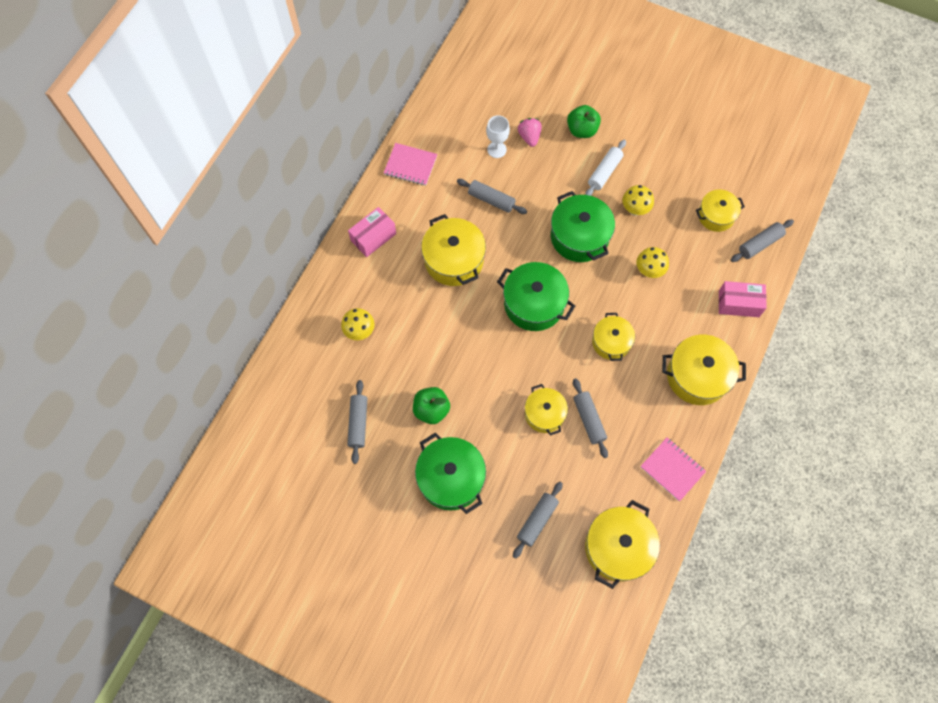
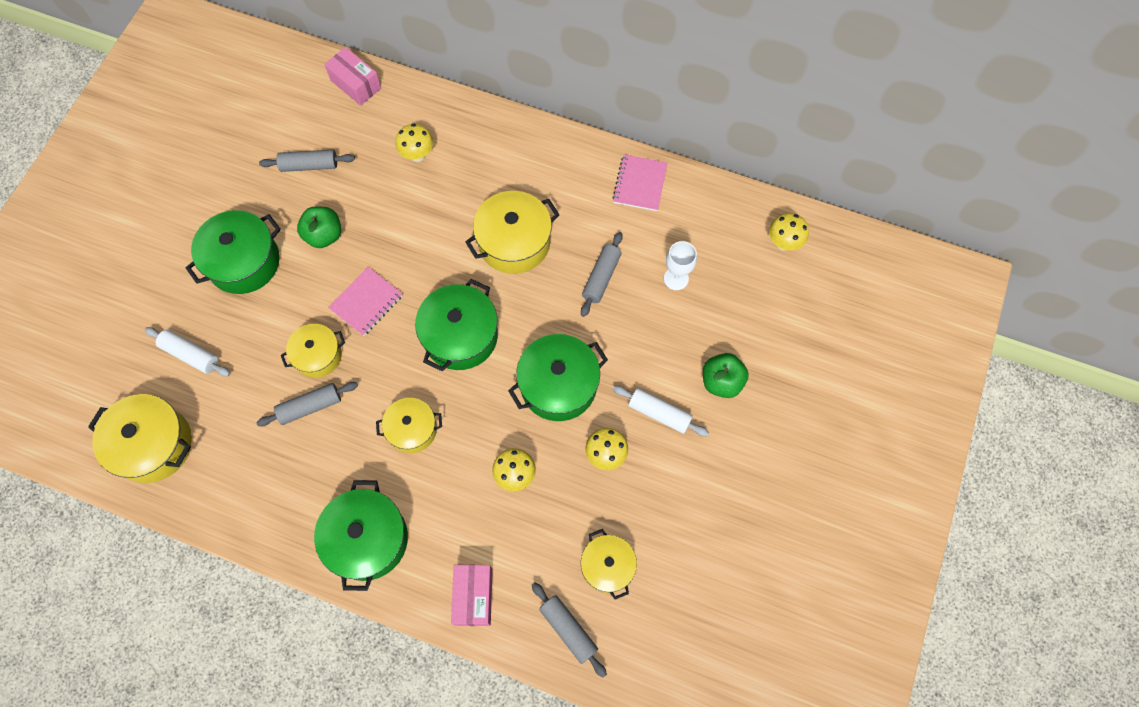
camera: 85 degrees right, 0 degrees up
pink box [348,207,396,257] -> pink box moved to [324,47,381,106]
grey rolling pin [513,482,563,559] -> white rolling pin [144,327,230,376]
pink strawberry [518,118,542,147] -> none
pink notebook [641,438,706,501] -> pink notebook moved to [328,267,403,336]
yellow pot [662,335,746,405] -> green pot [314,480,408,591]
none -> yellow mushroom [769,213,809,250]

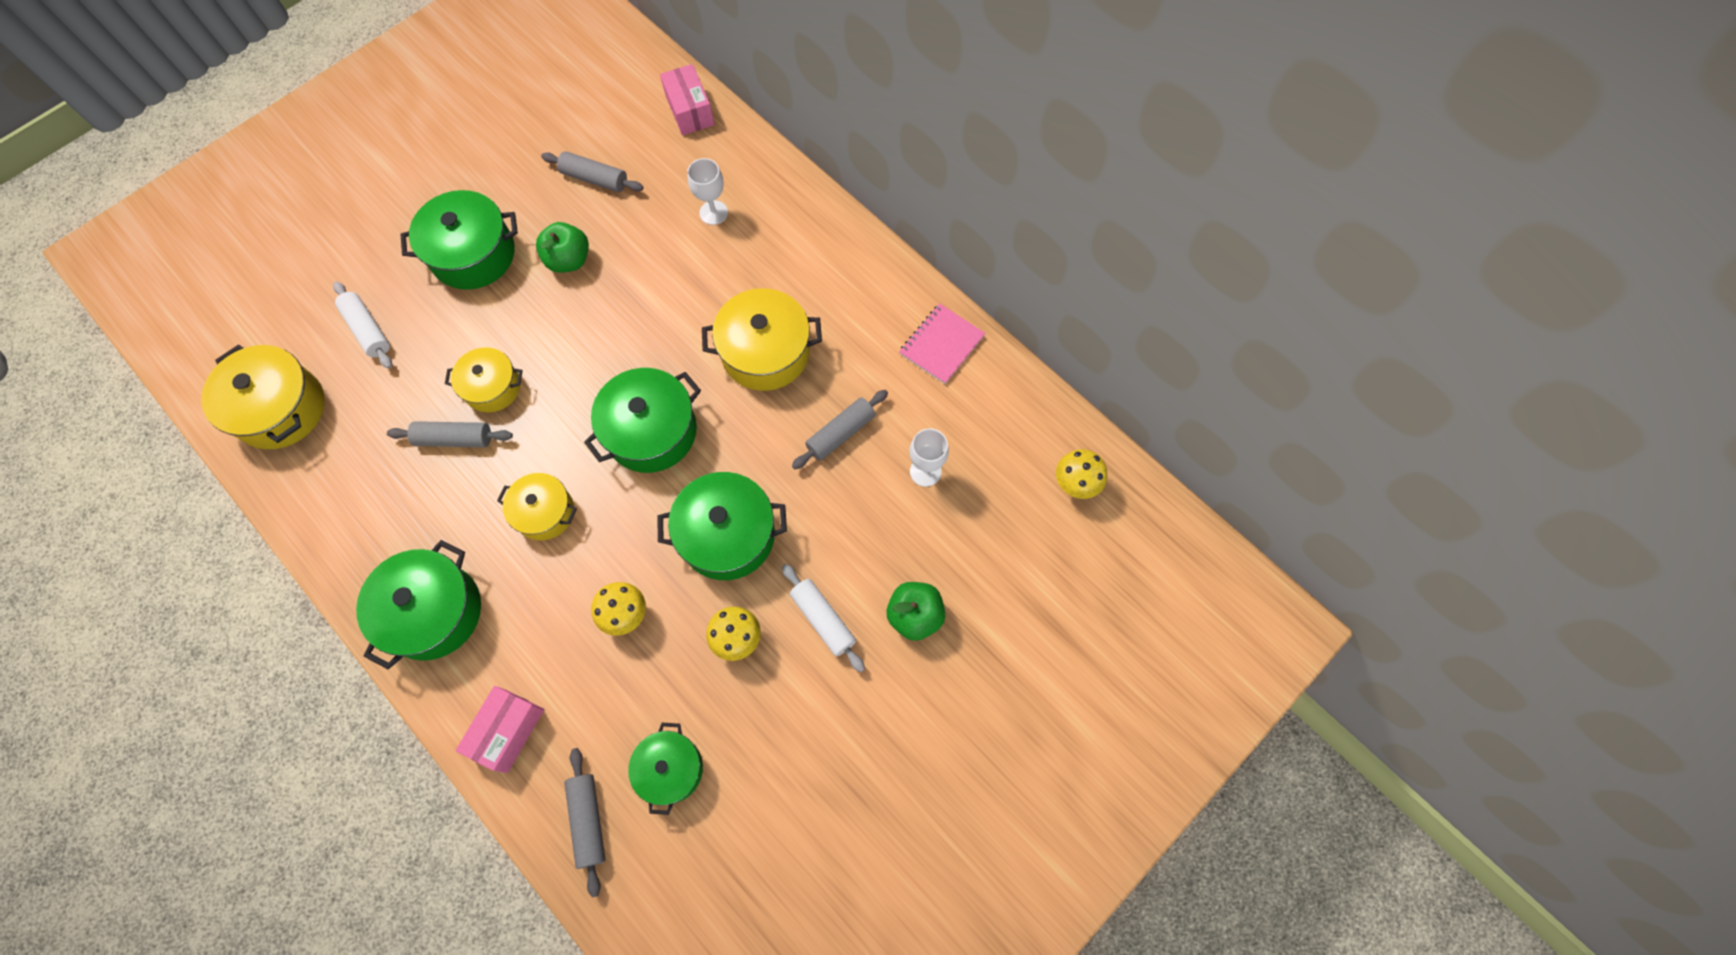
camera: 25 degrees right, 0 degrees up
pink notebook [328,267,403,336] -> none
yellow mushroom [396,124,433,162] -> white goblet [687,158,728,225]
yellow pot [581,529,637,600] -> green pot [628,723,703,815]

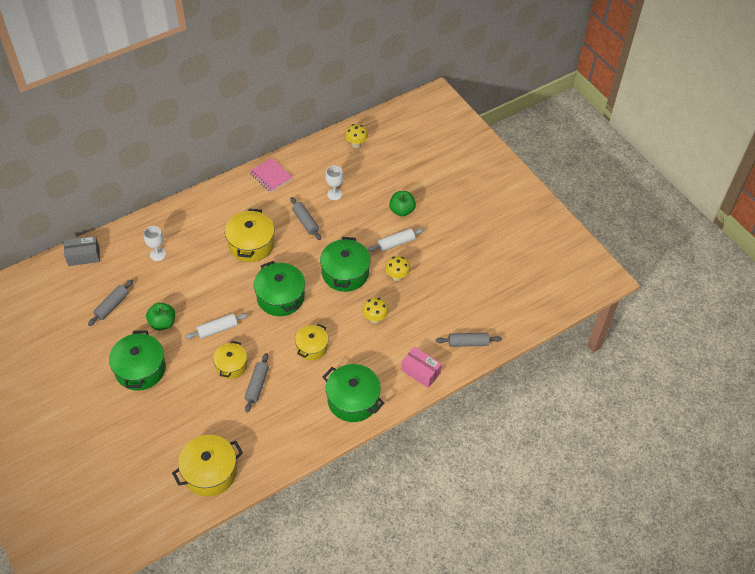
camera: 80 degrees left, 15 degrees down
white rolling pin [333,281,392,369] -> white rolling pin moved to [185,313,248,339]
green pot [628,723,703,815] -> none
pink box [660,64,715,135] -> grey box [64,236,100,266]

